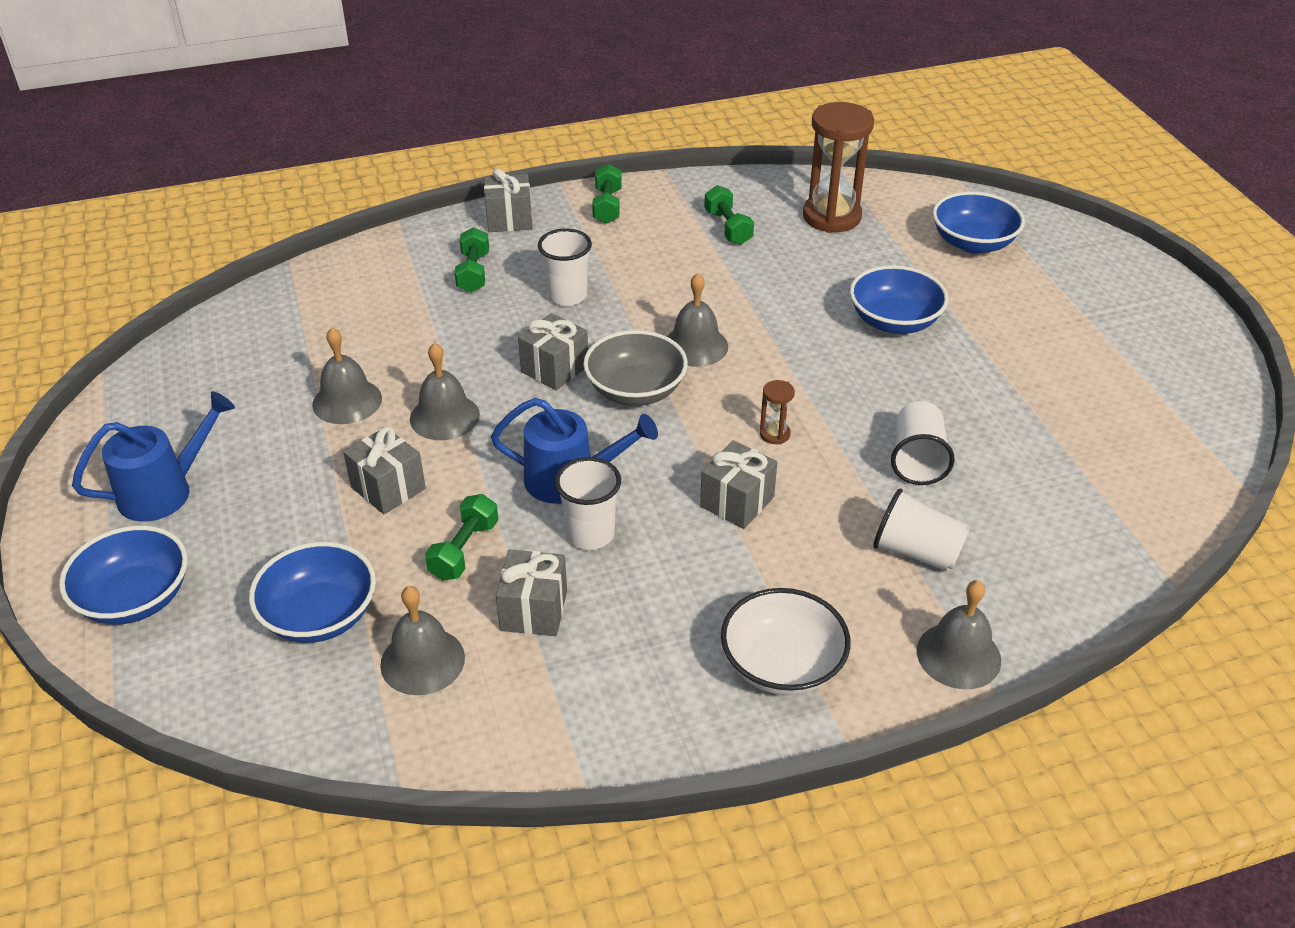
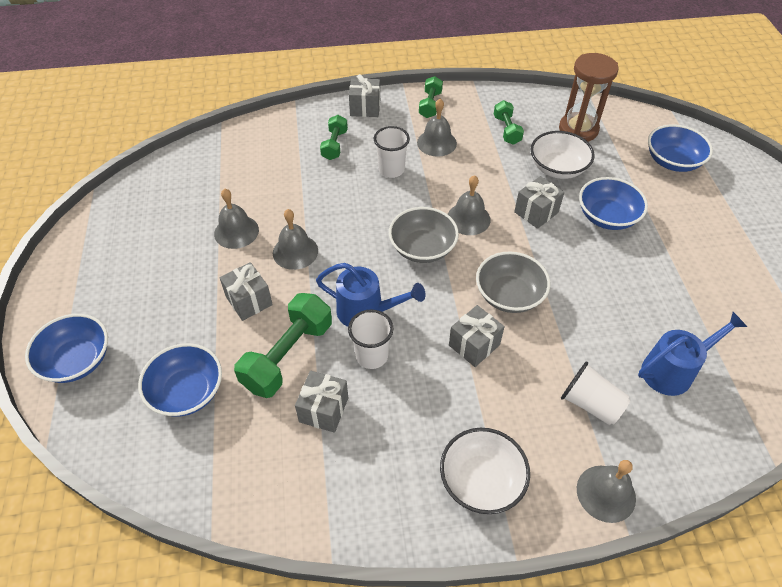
camera: 10 degrees right, 10 degrees up
blue watering can [72,391,235,522] -> blue watering can moved to [638,312,747,396]
grey bell [380,586,465,695] -> grey bell moved to [417,99,457,157]
green dumbbell [425,494,498,581] -> green dumbbell [234,293,332,398], size x1.74
grey gift [518,313,588,391] -> grey gift moved to [514,176,564,229]
brown hourglass [760,380,795,444] -> grey bowl [476,251,550,313]
white cup [891,401,955,485] -> none
none -> white bowl [531,131,595,179]

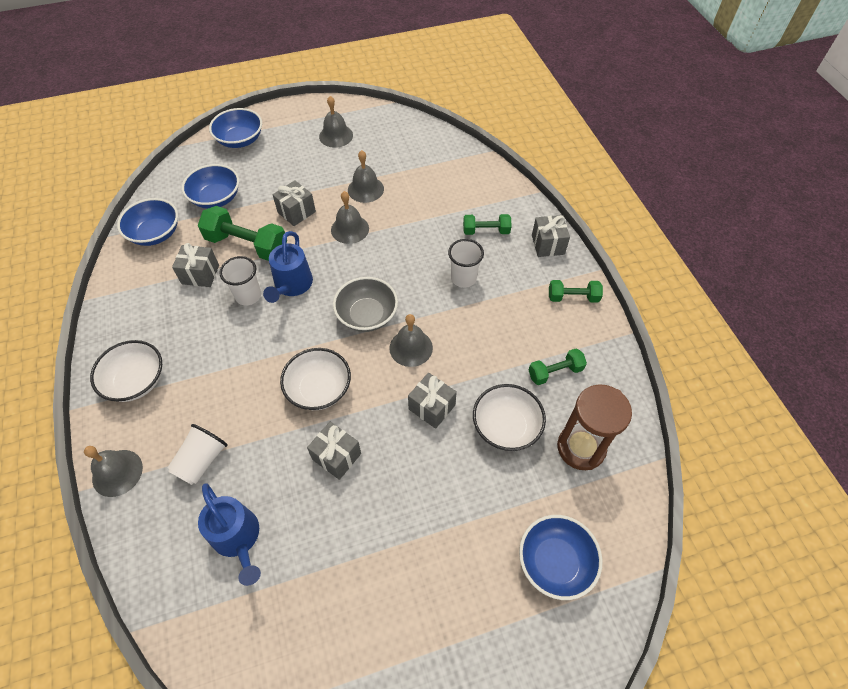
camera: 80 degrees right, 5 degrees up
grey bell [417,99,457,157] -> grey bell moved to [319,96,353,148]
grey gift [449,305,505,367] -> grey gift moved to [307,421,361,480]
grey bowl [476,251,550,313] -> white bowl [280,348,351,410]
blue bowl [579,177,648,230] -> blue bowl moved to [117,198,178,246]

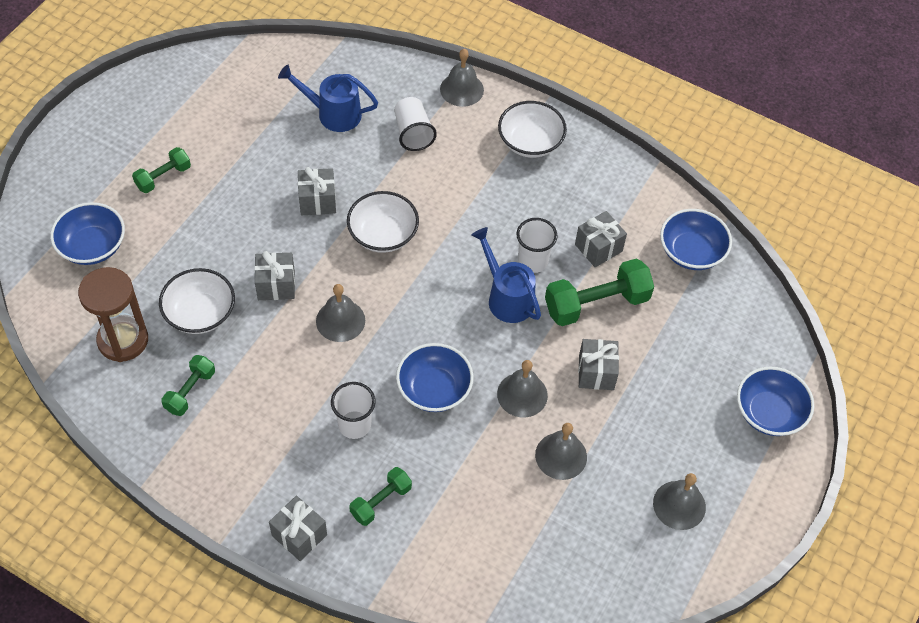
camera: 135 degrees right, 0 degrees up
blue bowl [182,164,239,209] -> blue bowl moved to [396,343,474,412]
grey bowl [333,277,398,332] -> none
green dumbbell [549,280,603,303] -> green dumbbell moved to [132,147,191,193]

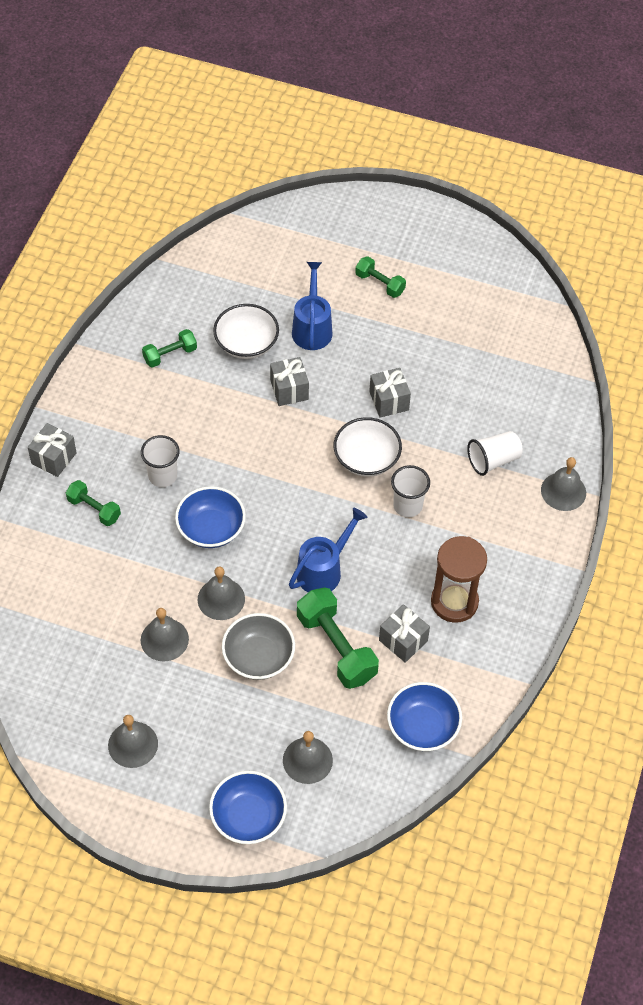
camera: 80 degrees right, 0 degrees up
blue bowl [50,202,125,265] -> none
brown hourglass [78,267,148,362] -> brown hourglass moved to [431,536,487,623]
green dumbbell [162,355,215,416] -> green dumbbell turned 45 degrees counterclockwise [142,329,197,368]
blue watering can [278,65,378,132] -> blue watering can moved to [292,262,333,350]
grey bell [316,284,365,342] -> grey bell moved to [283,731,333,784]
white bowl [498,101,567,158] -> none
white cup [516,218,558,273] -> white cup moved to [391,465,430,517]
grey gift [578,339,619,390] -> grey bowl [222,613,295,680]

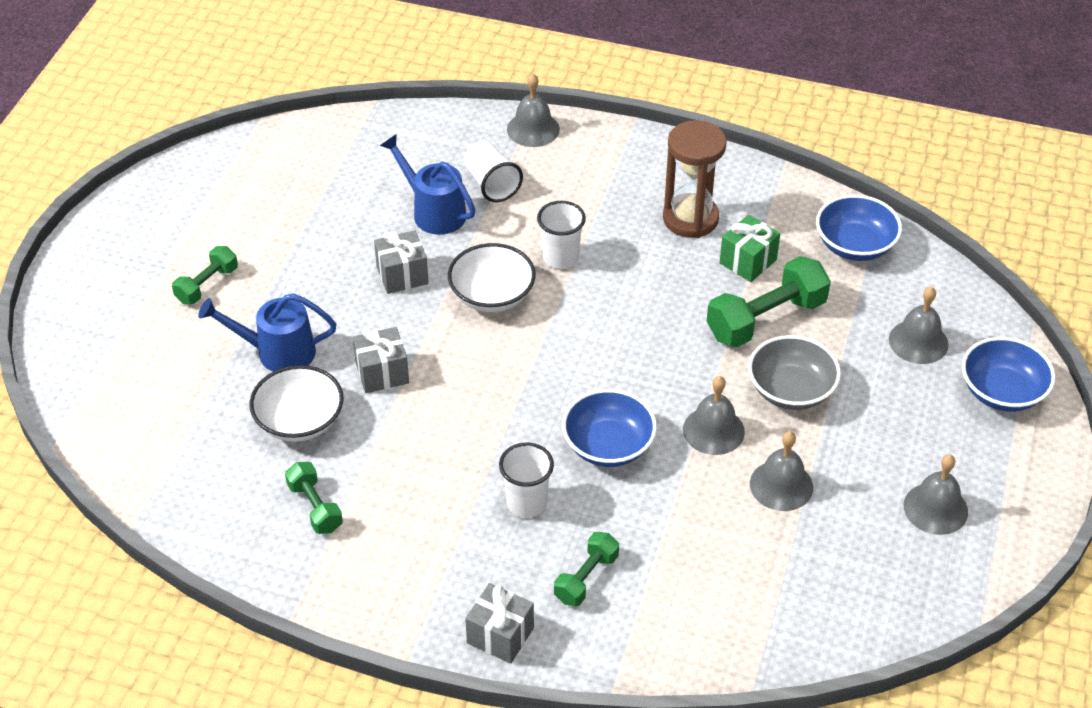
camera: 90 degrees left, 10 degrees down
blue watering can [289,508,367,592] -> blue watering can moved to [380,134,476,235]
grey gift [379,604,430,663] -> green gift [720,215,780,282]

